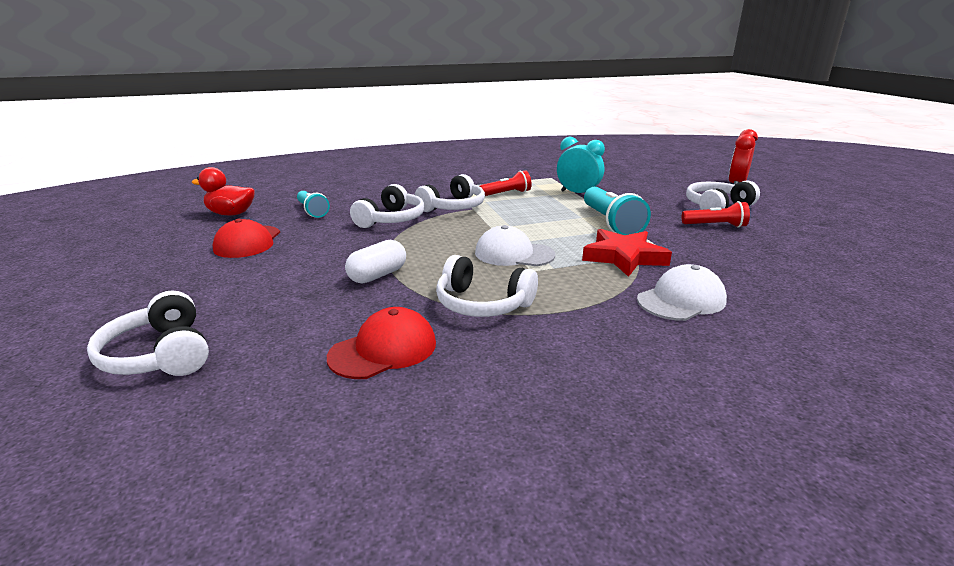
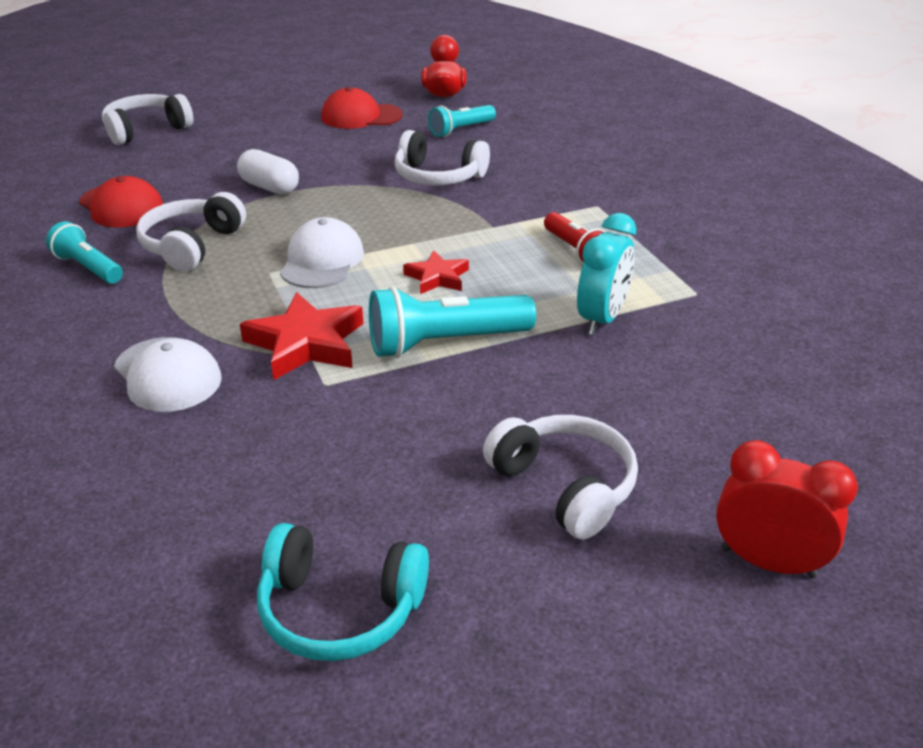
camera: 85 degrees right, 10 degrees up
white headphones [415,174,485,212] -> none
red flashlight [682,201,750,228] -> none
none -> turquoise flashlight [46,221,123,284]
none -> turquoise headphones [257,523,429,661]
none -> red star [403,250,469,294]

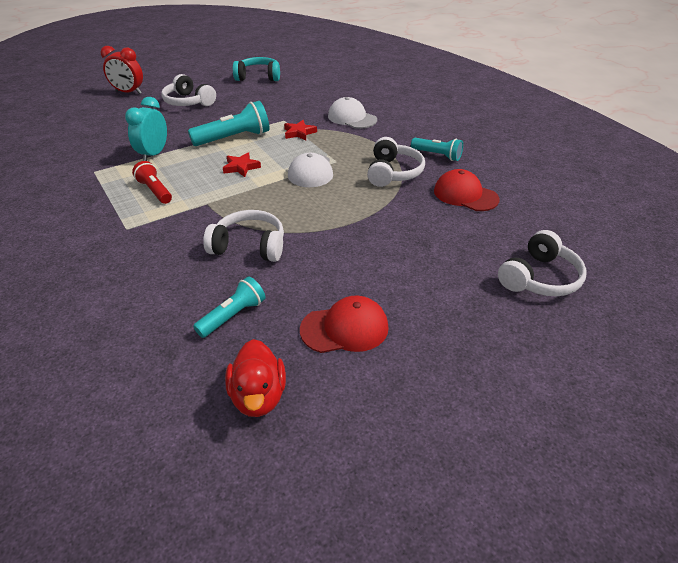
camera: 170 degrees right, 5 degrees up
white capsule [237,149,299,194] -> none
red star [240,292,363,380] -> red star [284,120,317,141], size x0.59

